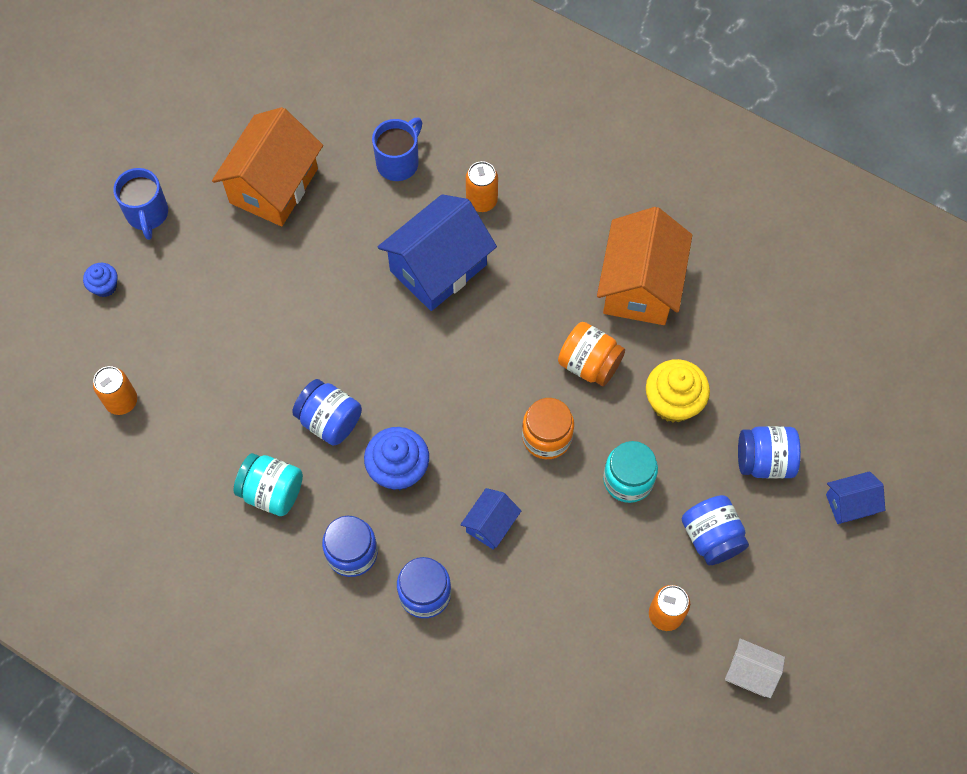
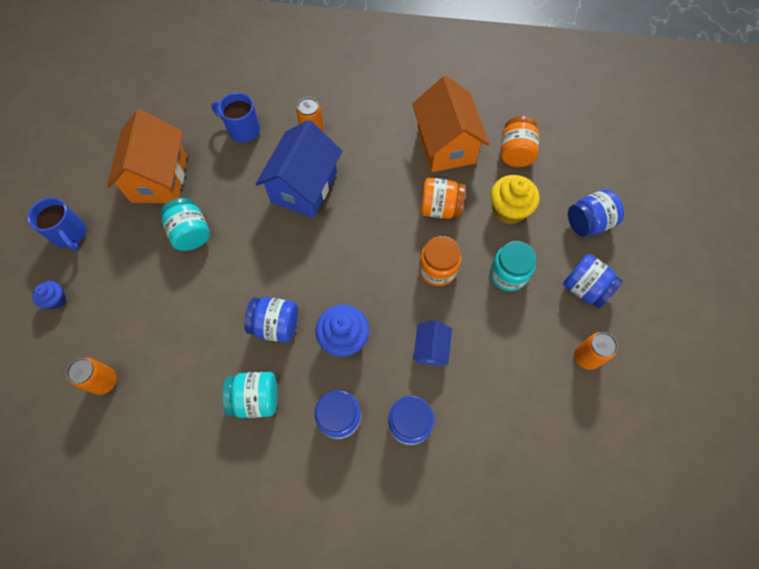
camera: 25 degrees left, 0 degrees up
blue mug [372,117,422,181] -> blue mug turned 75 degrees counterclockwise [212,92,260,143]
white house [725,638,785,698] -> none
blue house [826,471,885,524] -> none
none -> turquoise jar [161,198,210,251]
none -> orange jar [501,116,539,167]

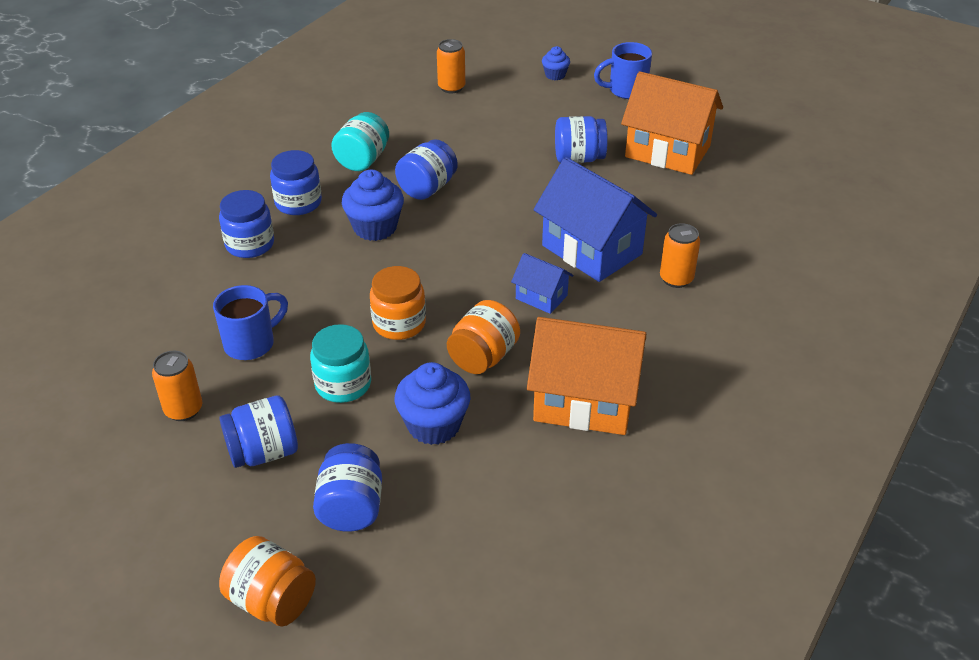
camera: 115 degrees right, 25 degrees down
turquoise jar [161,198,210,251] -> blue jar [555,116,608,163]
blue mug [212,92,260,143] -> blue mug moved to [213,285,288,360]
blue house [413,320,452,366] -> blue house moved to [511,253,573,314]
yellow cupcake [491,175,540,224] -> blue cupcake [394,362,470,445]
orange jar [501,116,539,167] -> orange jar moved to [219,536,316,627]

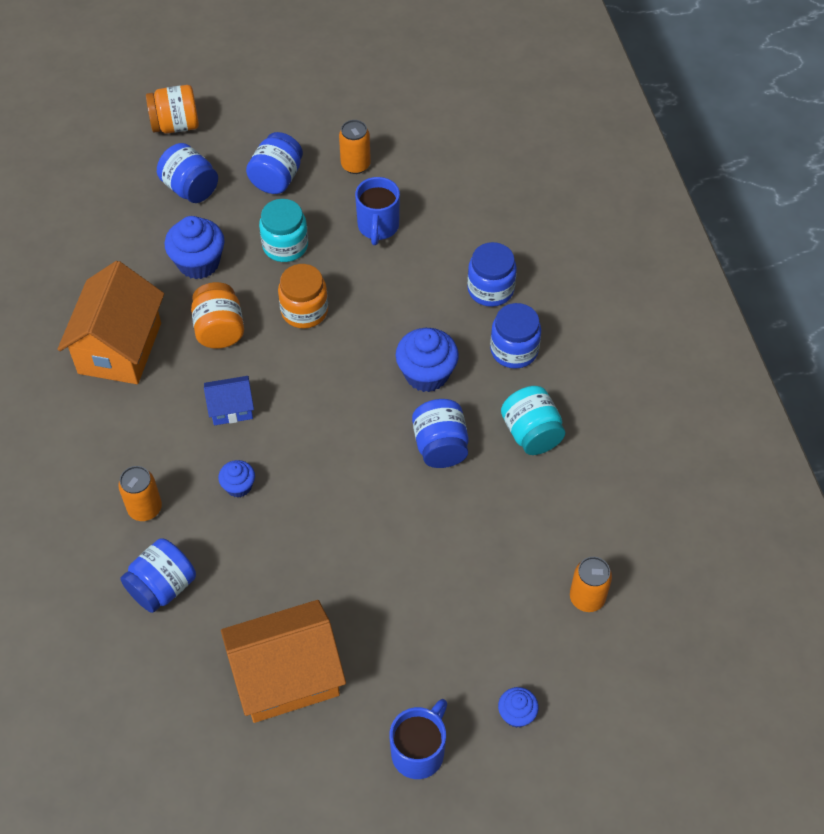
camera: 135 degrees right, 15 degrees up
orange house [527,317,646,435] -> orange house turned 45 degrees counterclockwise [57,261,164,384]
blue house [533,157,657,282] -> blue cupcake [218,460,255,498]
blue jar [555,116,608,163] -> blue jar moved to [120,538,196,613]

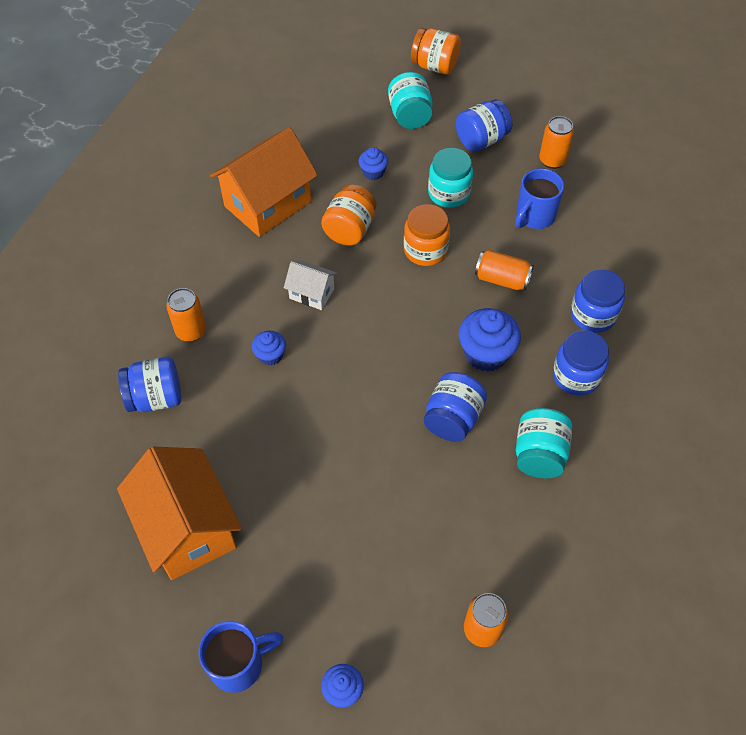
camera: 35 degrees right, 0 degrees up
blue jar [157,143,218,203] -> turquoise jar [388,72,433,129]
blue cupcake [164,216,225,279] -> blue cupcake [359,147,388,180], size x0.56
blue house [204,376,254,425] -> white house [284,260,337,310]
orange house [221,600,346,723] -> orange house turned 45 degrees clockwise [117,446,242,580]
none -> orange can [475,250,534,290]

